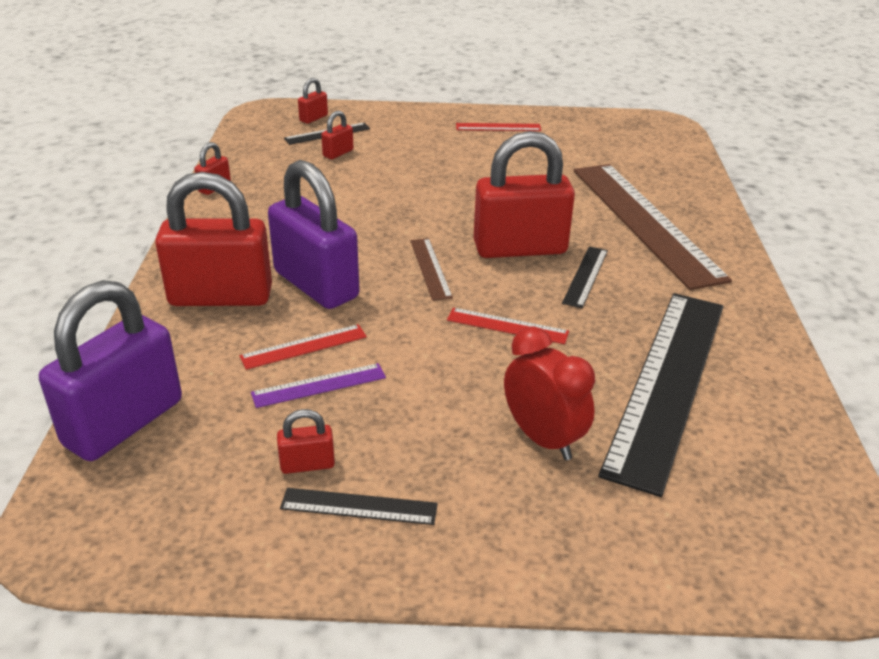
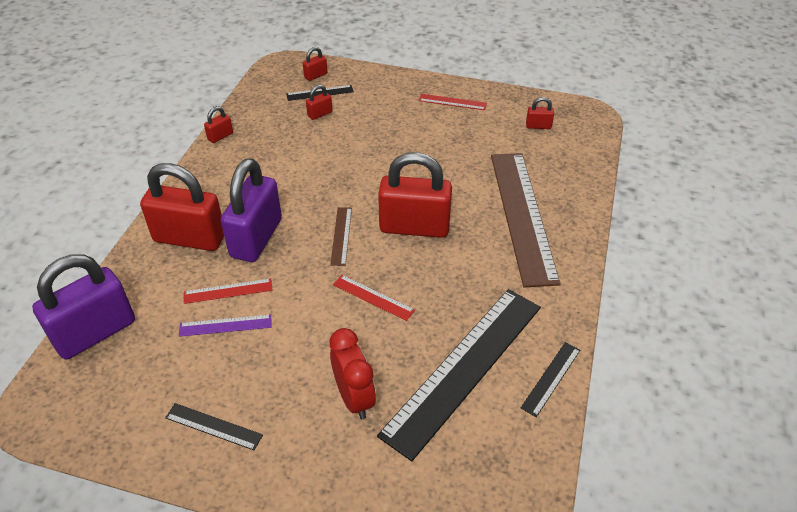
camera: 15 degrees right, 10 degrees up
purple padlock [268,160,359,309] -> purple padlock turned 45 degrees clockwise [221,158,282,262]
red padlock [277,409,335,474] -> red padlock moved to [526,97,554,129]
black ruler [562,246,608,308] -> black ruler moved to [521,342,580,417]

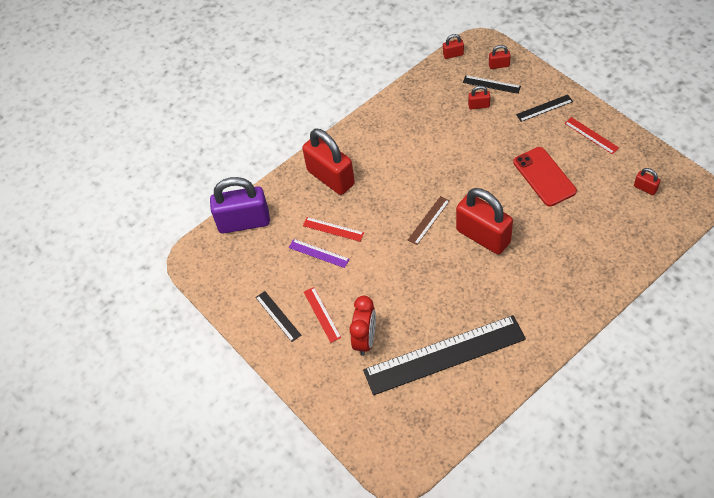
camera: 40 degrees right, 10 degrees up
red padlock [204,106,233,143] -> red padlock moved to [443,34,464,59]
purple padlock [221,158,282,262] -> none
red ruler [333,275,415,321] -> red ruler moved to [304,287,341,343]
brown ruler [491,153,560,287] -> none
black ruler [521,342,580,417] -> black ruler moved to [516,95,573,122]
none -> red phone [513,147,577,207]

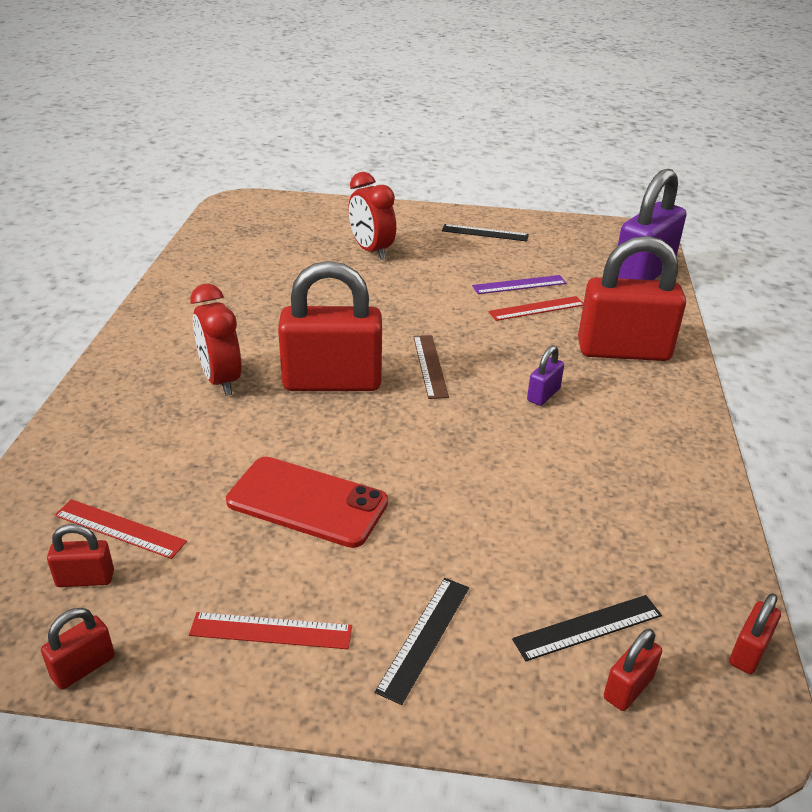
camera: 130 degrees right, 20 degrees down
red ruler [304,287,341,343] -> red ruler moved to [54,499,187,559]
black ruler [363,315,526,395] -> none
red padlock [468,86,490,109] -> red padlock moved to [41,608,115,690]
none -> red clock [190,284,242,396]
none -> purple padlock [527,345,564,406]

